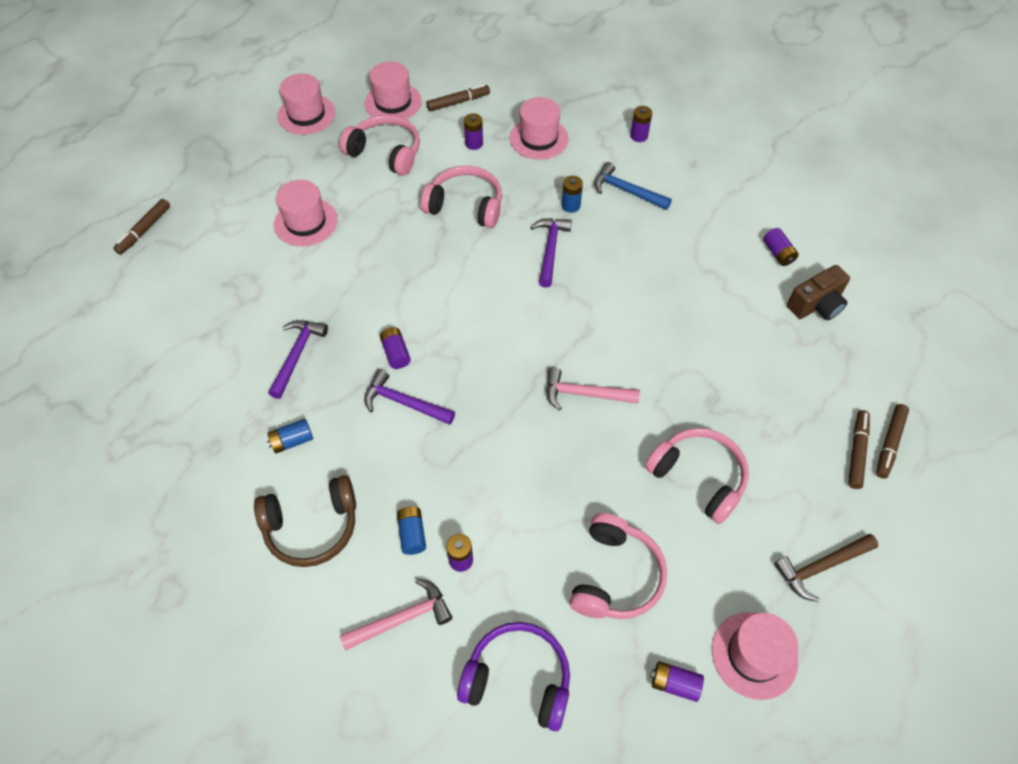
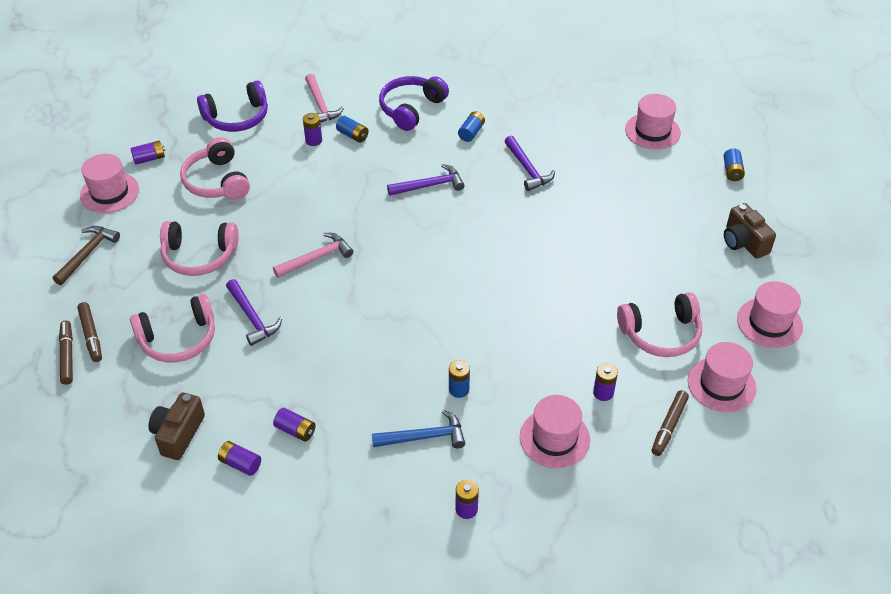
camera: 140 degrees right, 10 degrees down
brown marker [113,199,170,255] -> blue battery [724,148,745,181]
brown headphones [254,475,356,567] -> purple headphones [379,76,449,131]
pink hat [274,180,338,246] -> pink hat moved to [625,94,681,150]
pink hammer [340,579,452,651] -> pink hammer turned 45 degrees counterclockwise [305,74,344,123]
purple battery [380,327,411,369] -> purple battery moved to [273,408,316,442]
pink headphones [421,166,502,228] -> pink headphones moved to [130,294,215,363]
purple hammer [531,218,572,288] -> purple hammer moved to [226,279,282,346]
none -> brown camera [724,203,776,259]

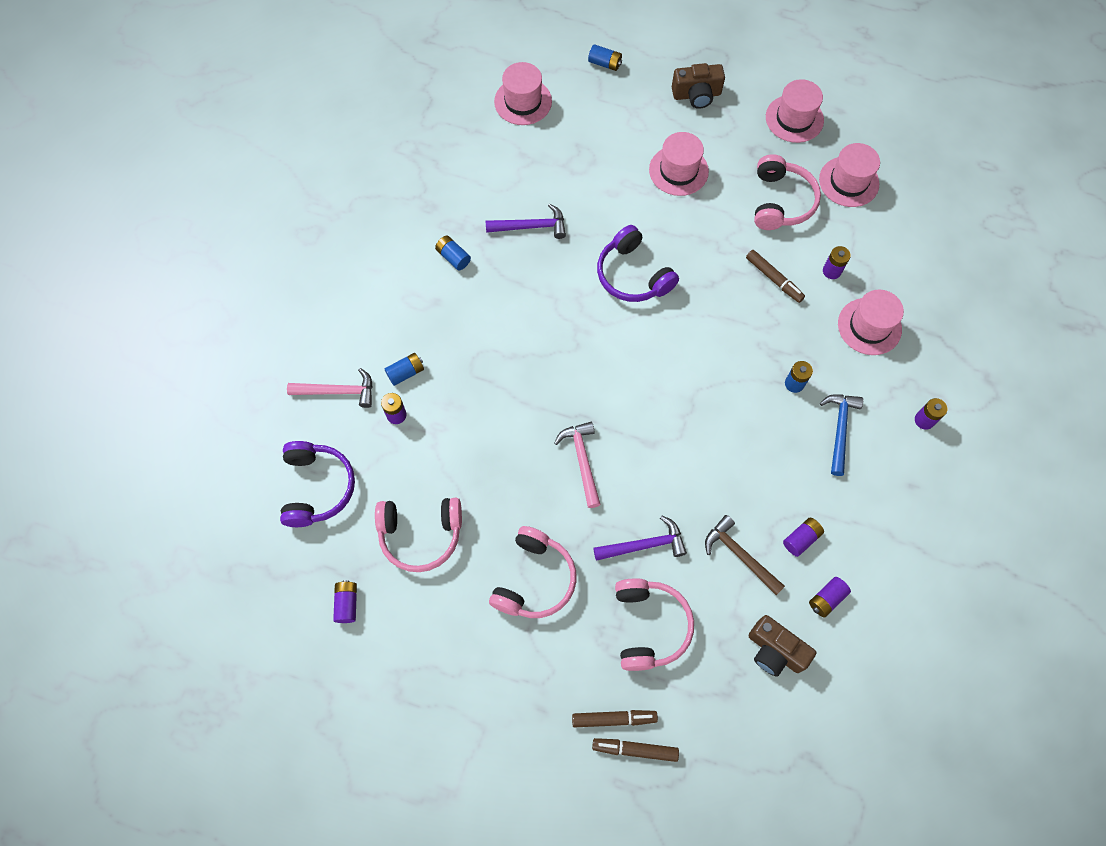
camera: 70 degrees left, 20 degrees up
brown hammer [53,226,120,285] -> brown hammer moved to [705,515,785,595]
pink hat [80,154,139,213] -> pink hat moved to [649,132,709,196]
purple headphones [379,76,449,131] -> purple headphones moved to [597,225,679,302]
purple hammer [387,164,465,196] -> none
brown marker [652,390,689,456] -> brown marker moved to [746,250,805,303]

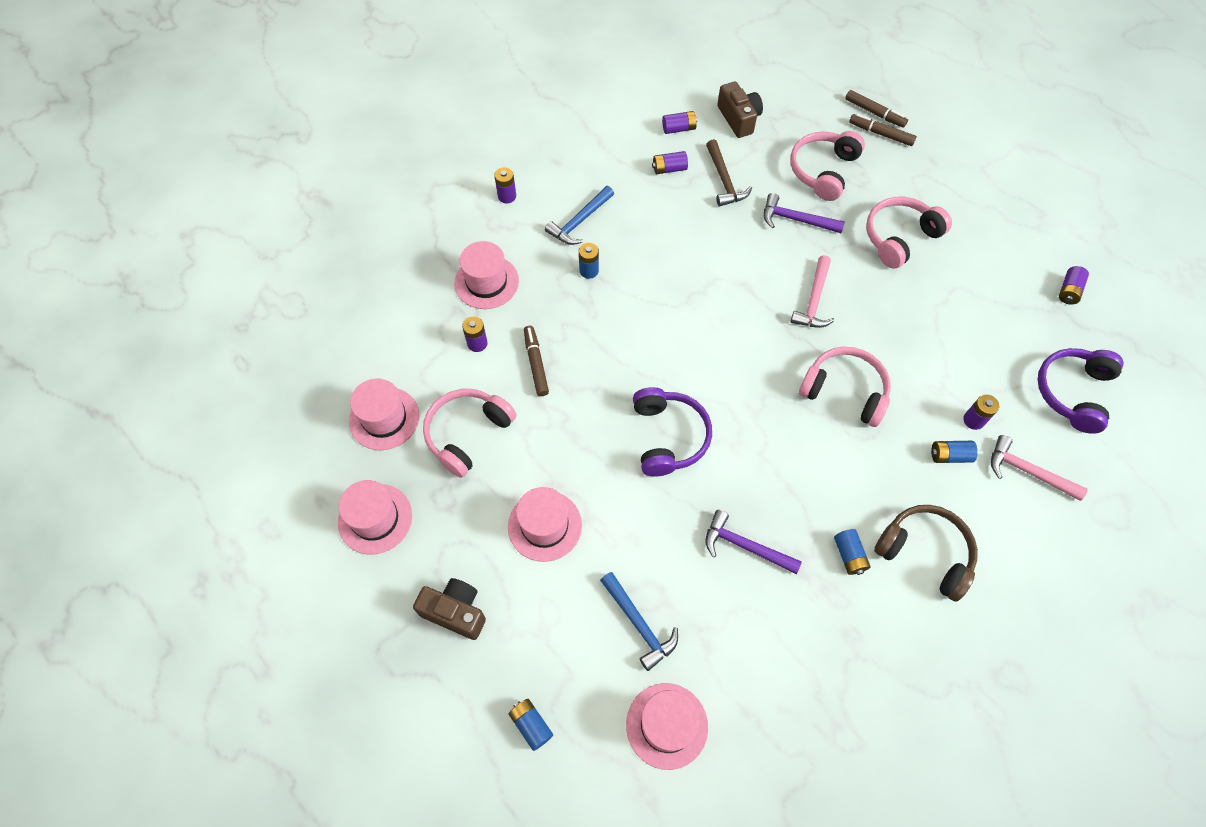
camera: 150 degrees left, 5 degrees down
pink headphones [375,498,462,572] -> pink headphones moved to [799,347,891,427]
none -> blue hammer [600,572,678,671]
none -> brown headphones [874,505,978,602]

